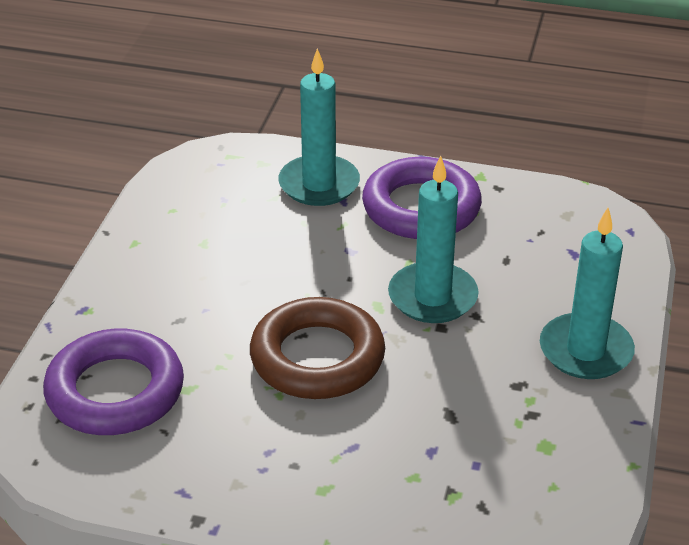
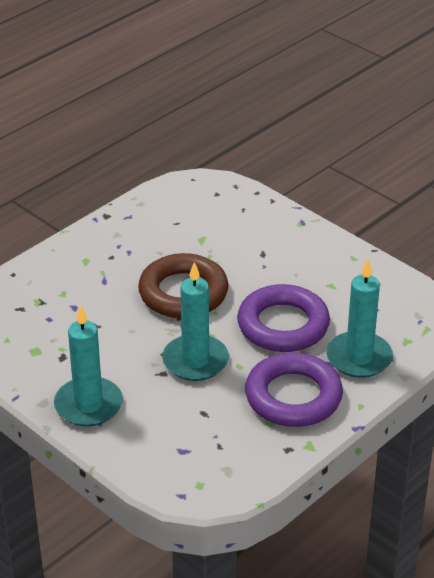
camera: 120 degrees right, 0 degrees up
purple ring [43,329,184,435] -> purple ring moved to [237,284,330,352]

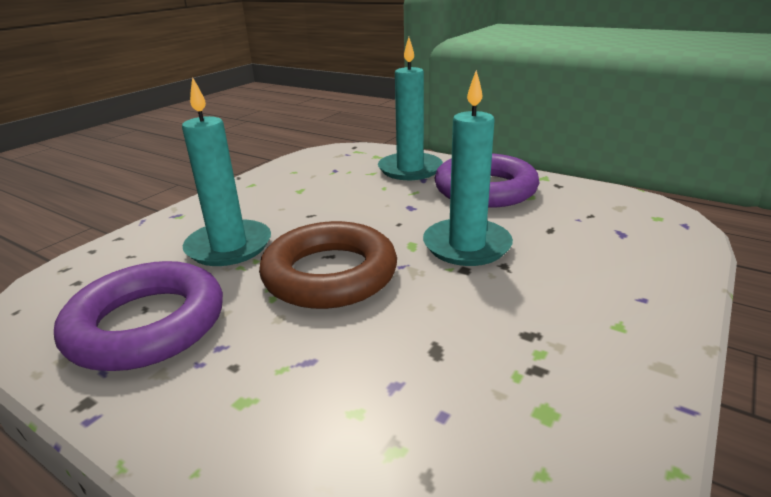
camera: 100 degrees left, 10 degrees down
turquoise candle [54,305,123,426] -> turquoise candle moved to [182,77,271,266]
purple ring [237,284,330,352] -> purple ring moved to [54,261,223,371]

